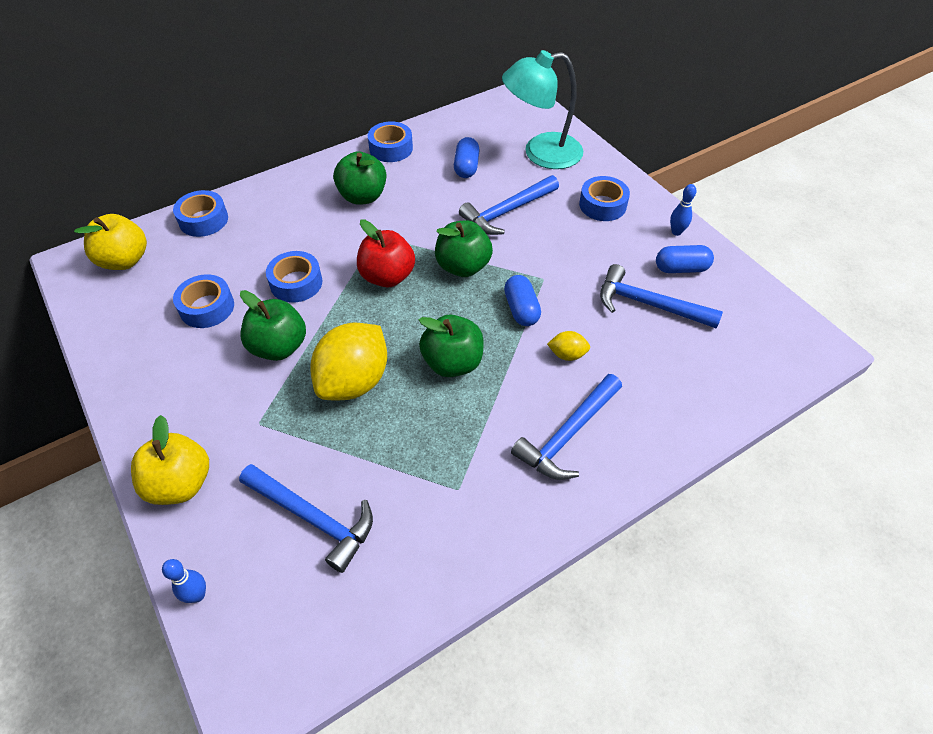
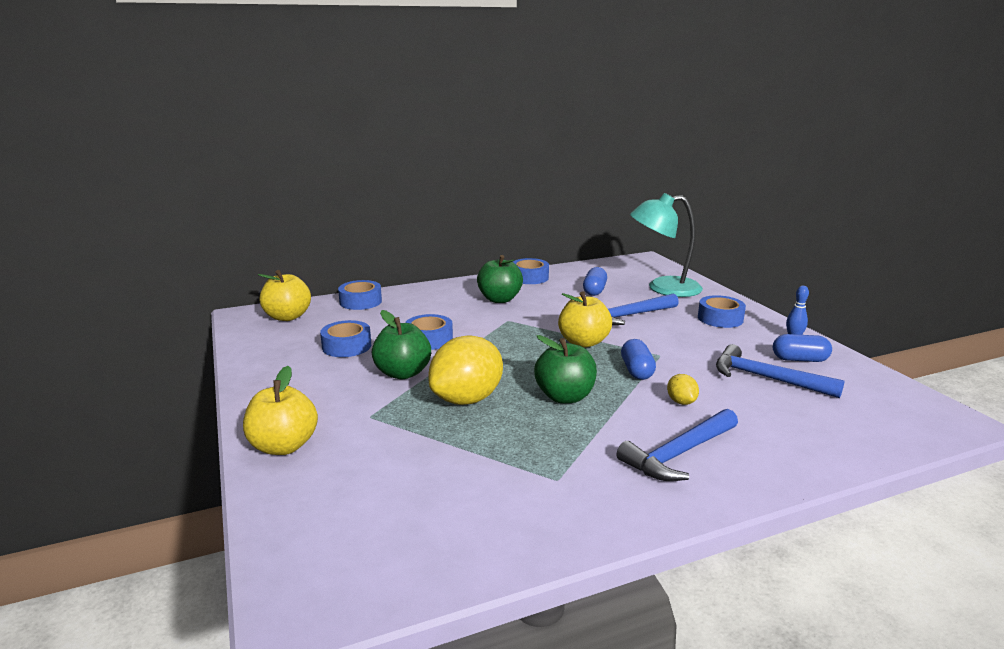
camera: 10 degrees right, 30 degrees down
blue bowling pin [162,559,206,603] -> none
blue hammer [239,464,373,573] -> none
red apple [357,220,415,288] -> none
green apple [435,220,493,277] -> yellow apple [558,291,612,348]
yellow lemon [547,331,590,361] -> yellow lemon turned 60 degrees clockwise [667,374,699,405]

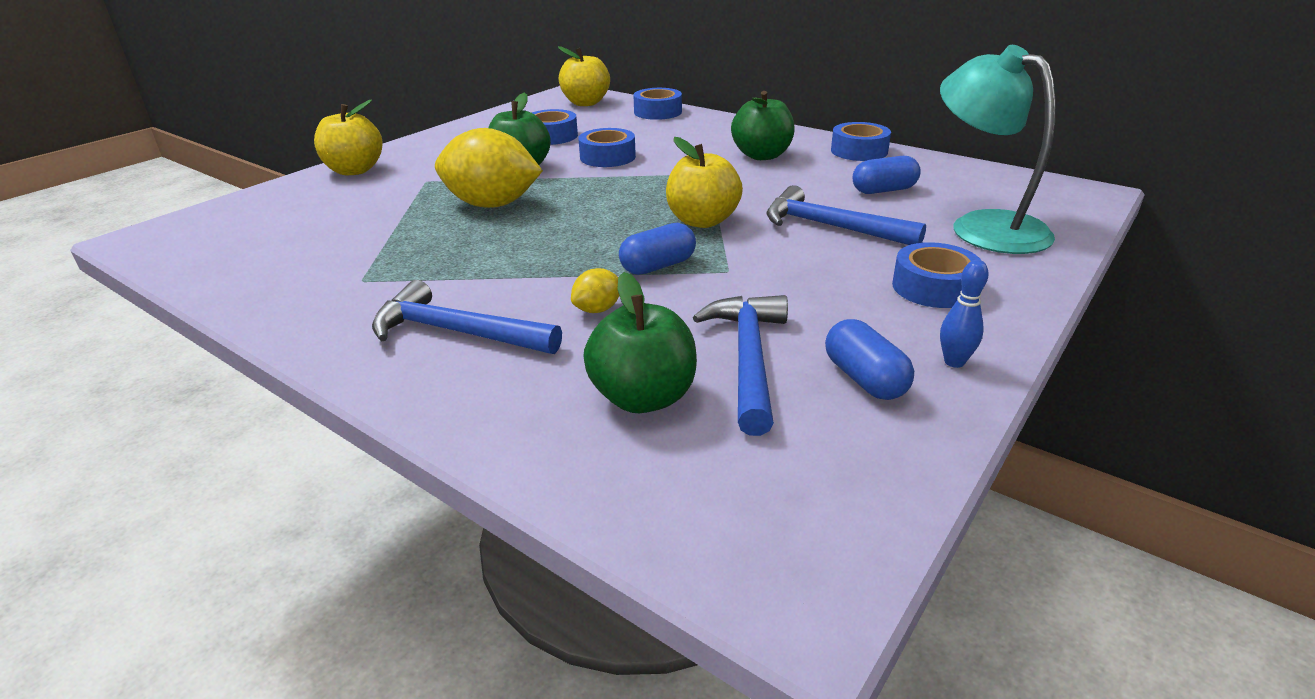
camera: 60 degrees right, 10 degrees up
green apple [534,335,597,404] -> green apple moved to [583,272,697,413]

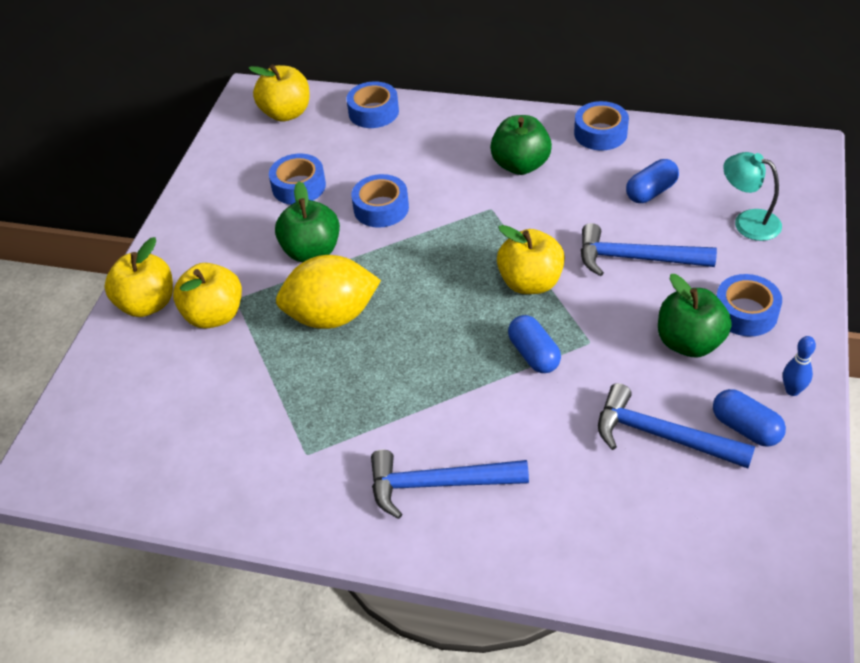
camera: 20 degrees left, 15 degrees up
yellow lemon [571,268,619,313] -> none
green apple [583,272,697,413] -> green apple moved to [658,274,732,357]
blue capsule [619,223,696,275] -> blue capsule turned 60 degrees counterclockwise [508,315,561,373]
blue hammer [693,295,788,436] -> blue hammer turned 45 degrees counterclockwise [598,383,755,468]
turquoise lamp [940,45,1055,254] -> turquoise lamp [723,152,782,241], size x0.59
none -> yellow apple [173,263,242,329]

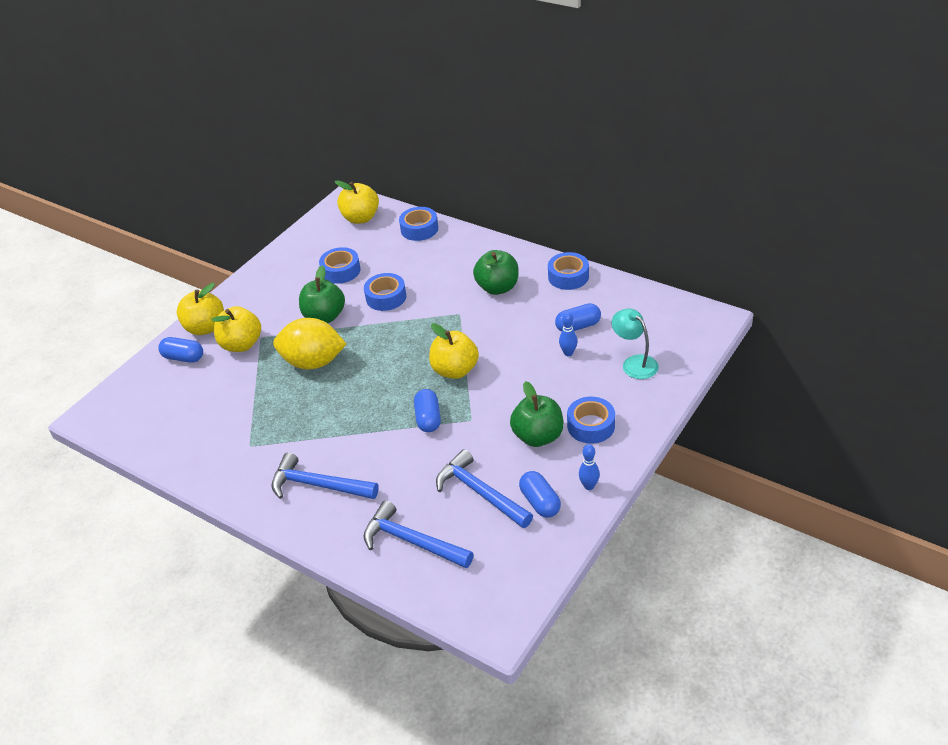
camera: 20 degrees right, 5 degrees down
blue hammer [581,223,717,276] -> blue hammer moved to [364,500,474,568]
none -> blue capsule [158,337,203,363]
none -> blue bowling pin [559,312,578,356]

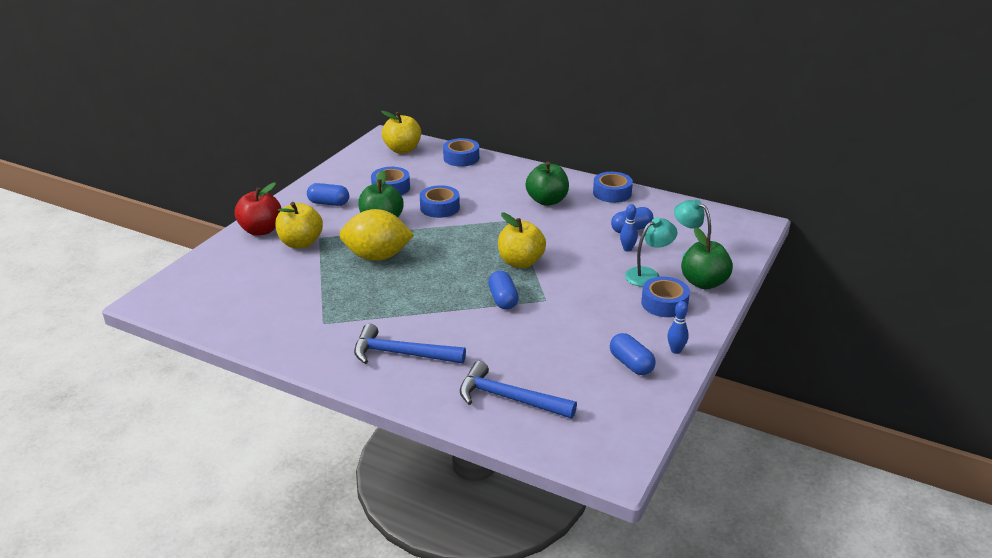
camera: 10 degrees left, 10 degrees down
blue capsule [158,337,203,363] -> blue capsule moved to [307,183,349,206]
yellow apple [177,283,224,335] -> red apple [234,182,281,236]
blue hammer [436,449,533,528] -> none
green apple [510,381,563,447] -> green apple moved to [681,227,733,289]
none -> turquoise lamp [625,218,677,287]

